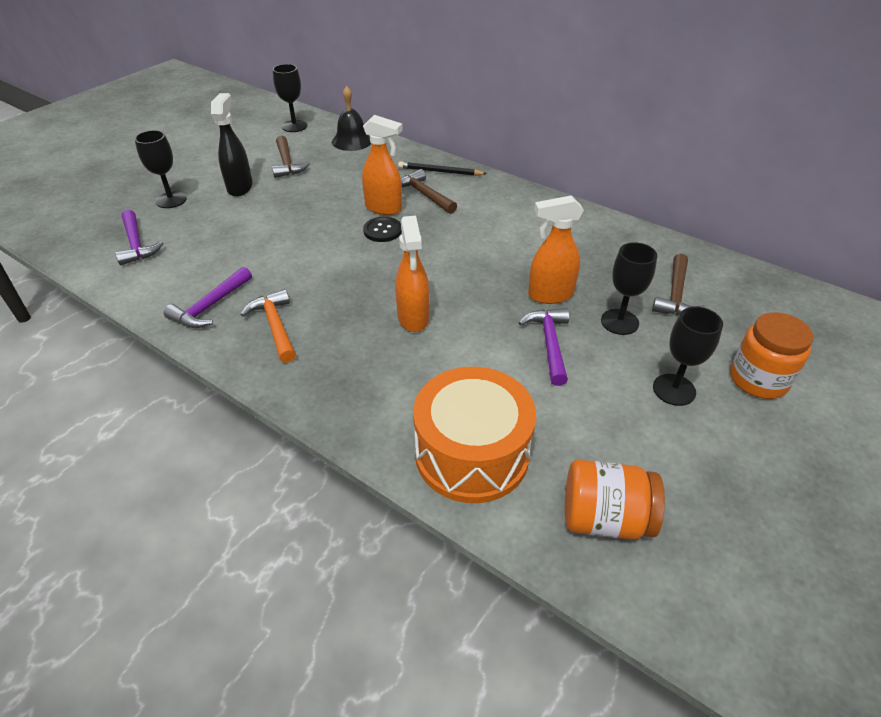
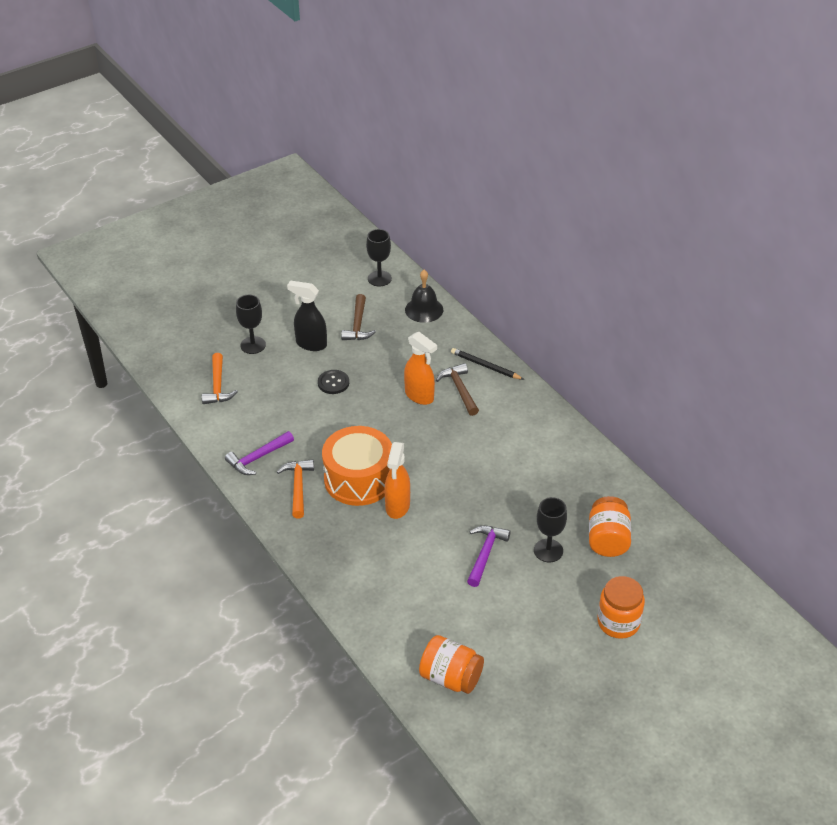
camera: 20 degrees right, 0 degrees up
purple hammer [115,210,163,265] -> orange hammer [202,353,238,404]
black spray bottle [211,93,253,197] -> black spray bottle turned 90 degrees counterclockwise [287,280,327,351]
black button [363,217,402,242] -> black button moved to [318,370,349,394]
orange drum [413,367,536,503] -> orange drum moved to [322,426,392,506]
orange spray bottle [528,195,584,304] -> none
brown hammer [652,254,706,316] -> orange jar [589,496,631,557]
black goblet [653,307,723,406] -> none

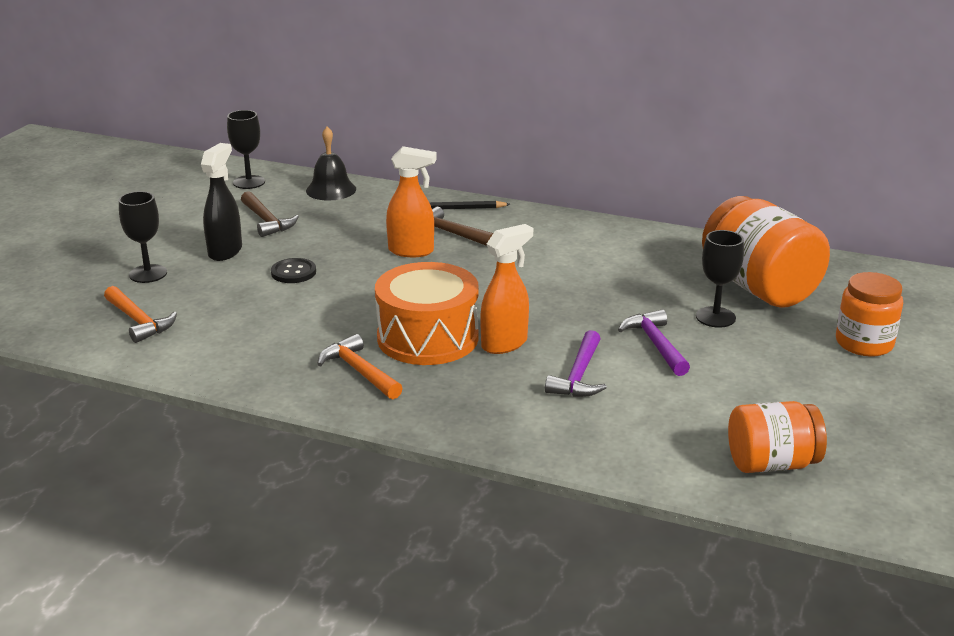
camera: 35 degrees left, 15 degrees down
purple hammer [225,431,294,475] -> purple hammer moved to [545,330,607,397]
black spray bottle [287,280,327,351] -> black spray bottle turned 120 degrees clockwise [201,143,242,261]
orange spray bottle [384,442,410,519] -> orange spray bottle turned 105 degrees counterclockwise [480,224,533,354]
orange jar [589,496,631,557] -> orange jar [702,196,830,308], size x1.62

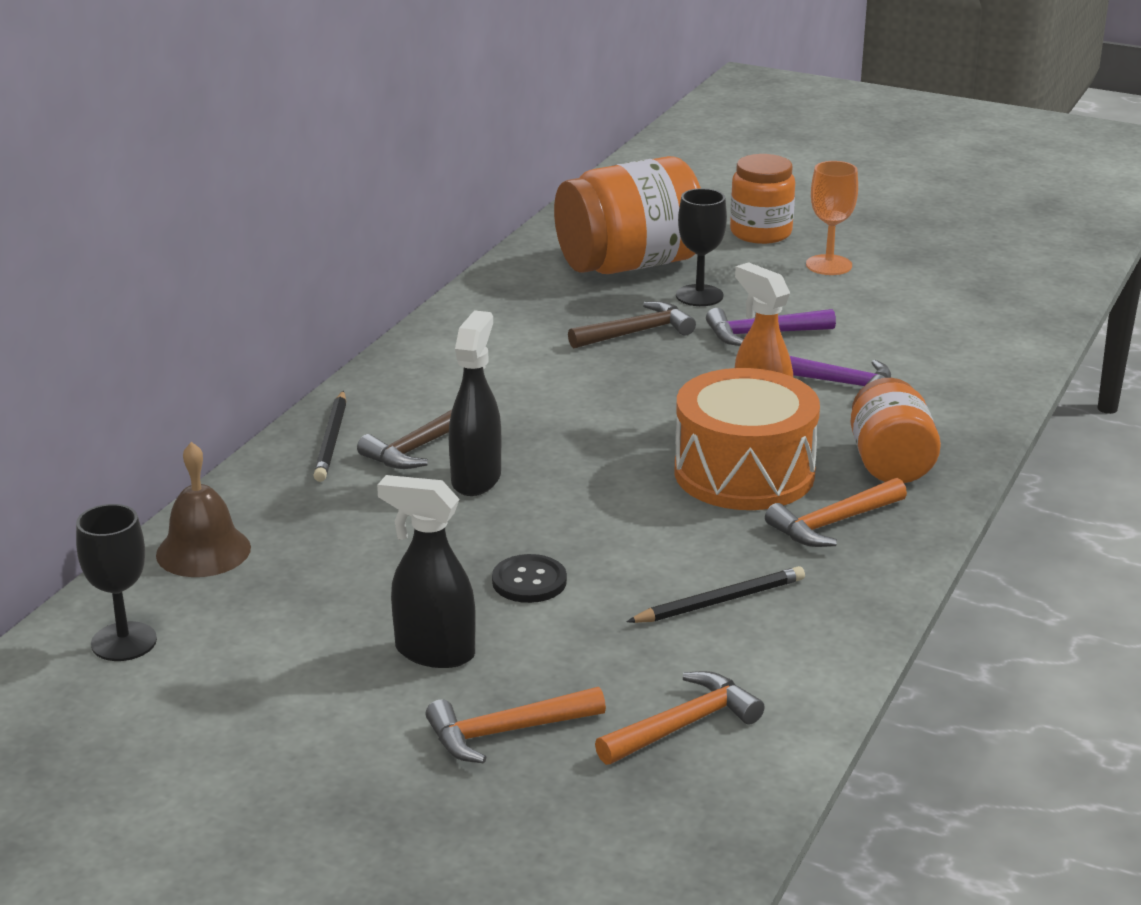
camera: 85 degrees left, 0 degrees up
black goblet [119,191,167,283] -> orange hammer [425,687,606,764]
brown hammer [241,191,299,237] -> brown hammer moved to [568,301,696,348]
black bell [306,127,356,201] -> brown bell [156,442,251,577]
orange spray bottle [386,146,437,257] -> black spray bottle [449,310,501,496]
orange jar [728,401,827,473] -> orange jar moved to [851,378,941,483]
none -> black pencil [626,566,805,623]
none -> orange goblet [806,161,858,275]

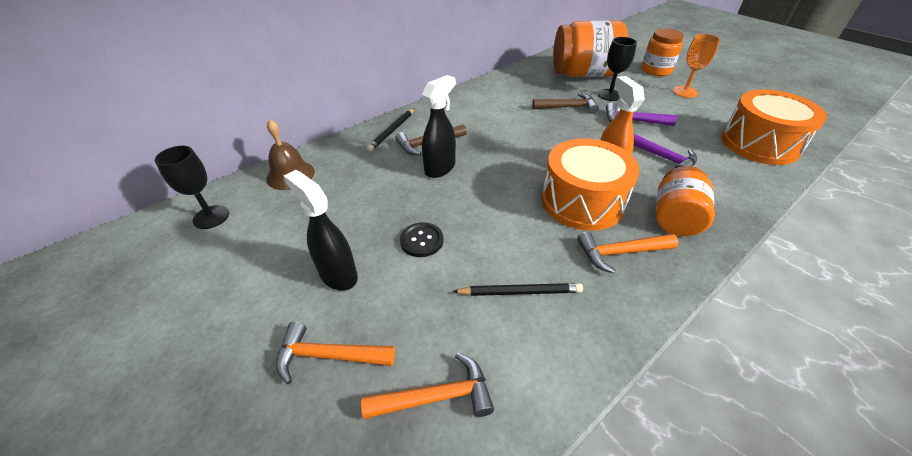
camera: 25 degrees right, 15 degrees up
none -> orange drum [721,89,827,165]

